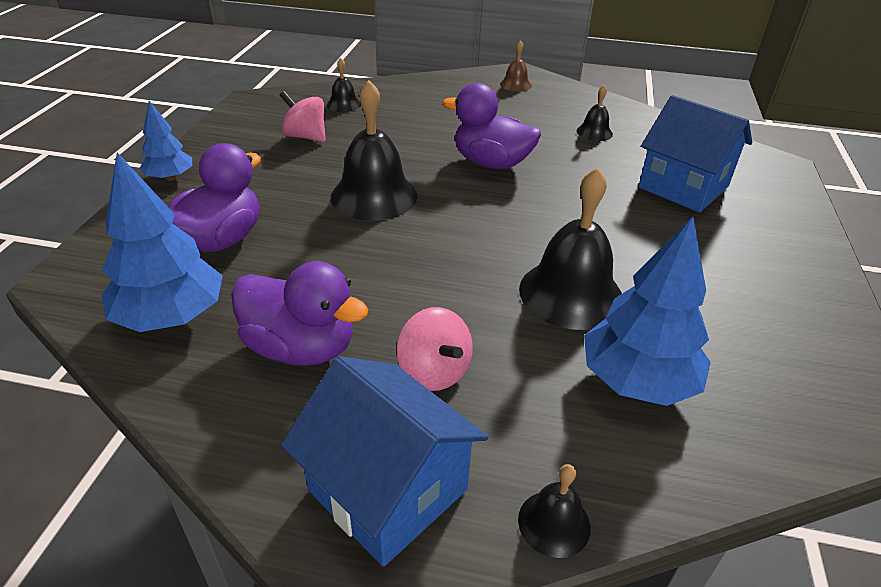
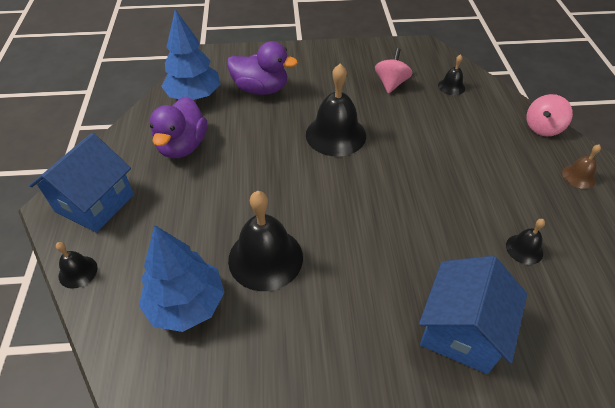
camera: 75 degrees right, 10 degrees up
blue tree [140,101,192,181] -> none
pink spinning top [397,307,473,391] -> pink spinning top moved to [526,94,573,136]
purple duck [442,83,541,170] -> none

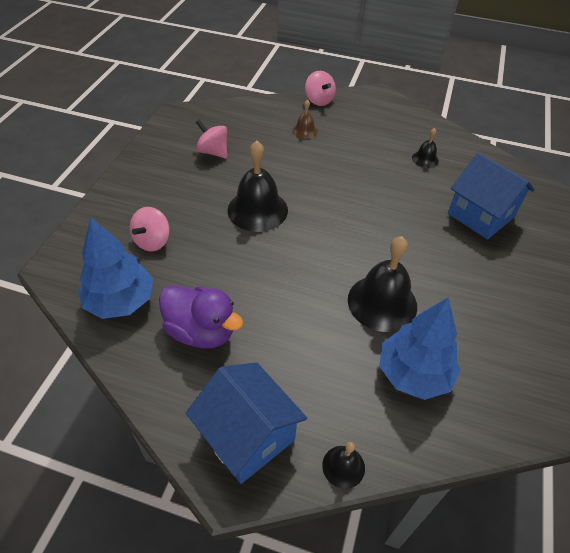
camera: 70 degrees left, 0 degrees up
purple duck [227,41,298,95] -> pink spinning top [130,207,170,251]
black bell [438,54,465,95] -> none
brown bell [562,144,601,189] -> brown bell moved to [292,100,318,139]

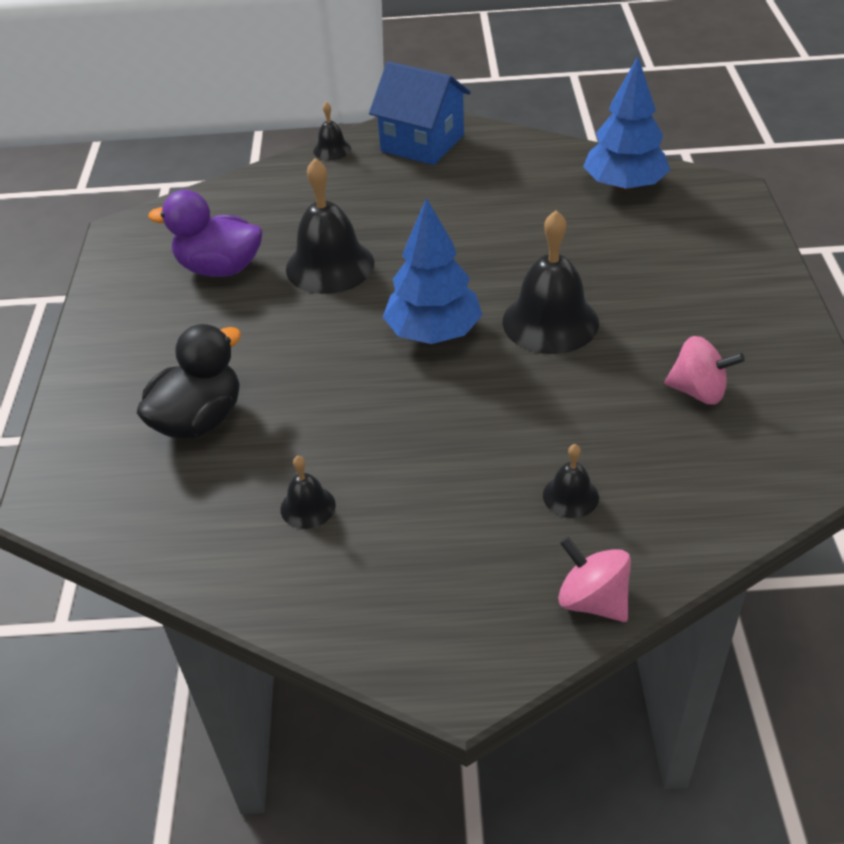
camera: 165 degrees right, 5 degrees down
pink spinning top [130,207,170,251] -> none
purple duck [159,285,244,348] -> purple duck moved to [148,190,263,277]
brown bell [292,100,318,139] -> black bell [543,444,599,518]
blue tree [379,297,461,400] -> blue tree moved to [383,198,482,344]
blue house [448,153,534,240] -> black duck [137,324,241,439]

